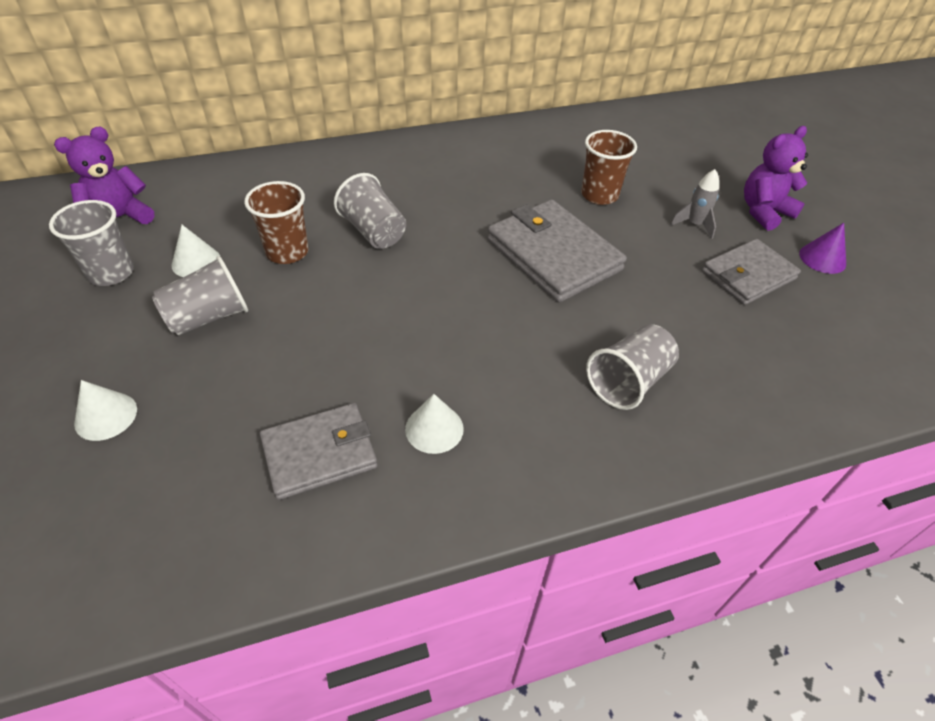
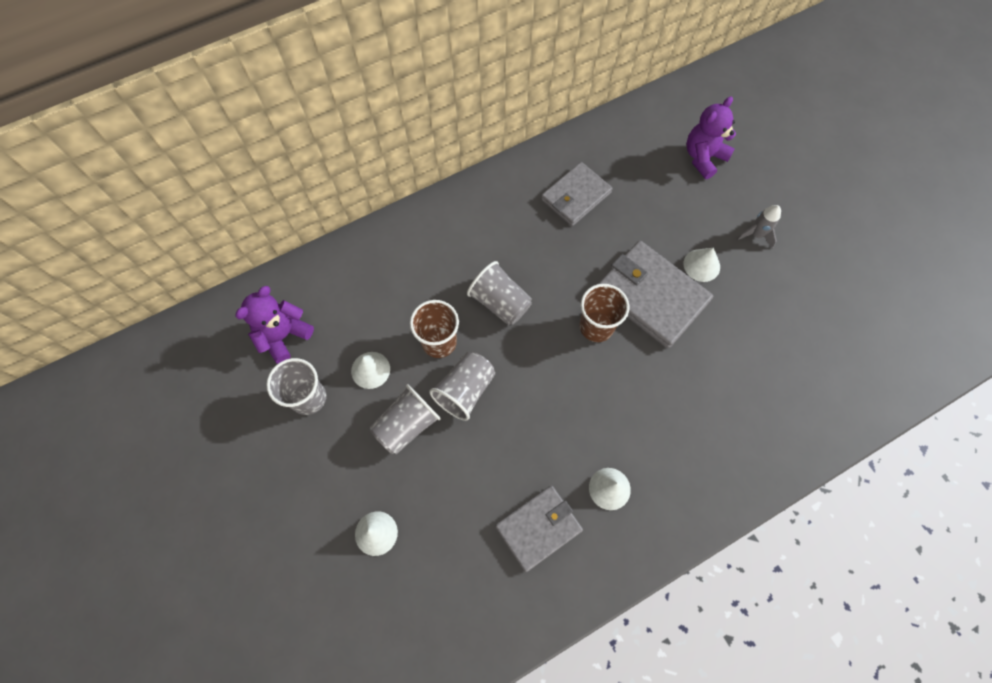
camera: 10 degrees left, 20 degrees up
brown cup [581,130,637,205] -> brown cup moved to [580,284,629,342]
grey cup [586,324,679,410] -> grey cup moved to [429,352,495,421]
grey wallet [702,239,801,305] -> grey wallet moved to [541,162,613,226]
purple teddy bear [744,126,808,231] -> purple teddy bear moved to [686,96,736,179]
purple cone [799,223,846,274] -> none
none -> white cone [684,248,720,282]

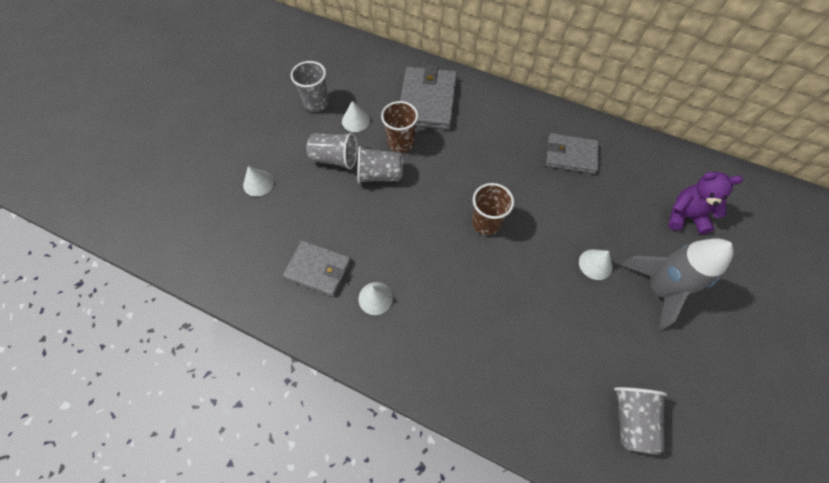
camera: 55 degrees right, 5 degrees down
purple teddy bear [235,286,314,364] -> none
grey cup [467,261,532,325] -> grey cup moved to [614,387,667,455]
grey wallet [598,241,713,349] -> grey wallet moved to [400,65,457,130]
grey rocket [737,205,781,248] -> grey rocket [621,238,734,330], size x2.14

